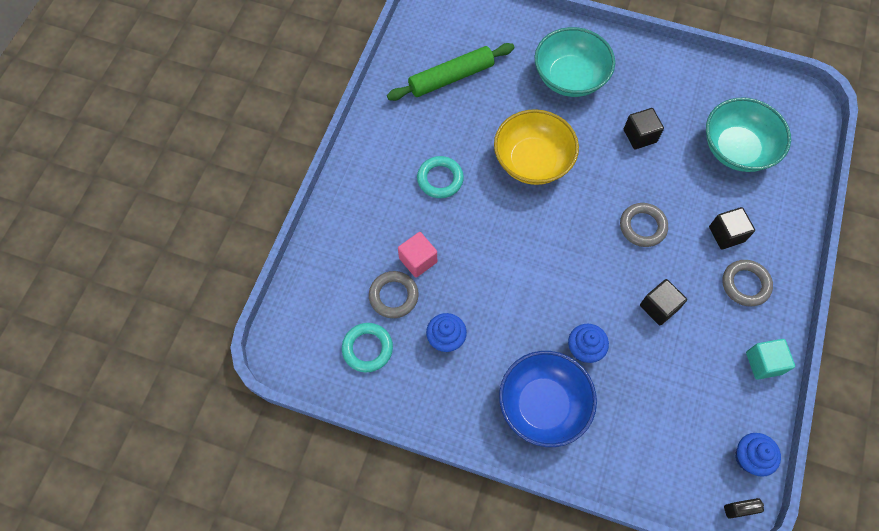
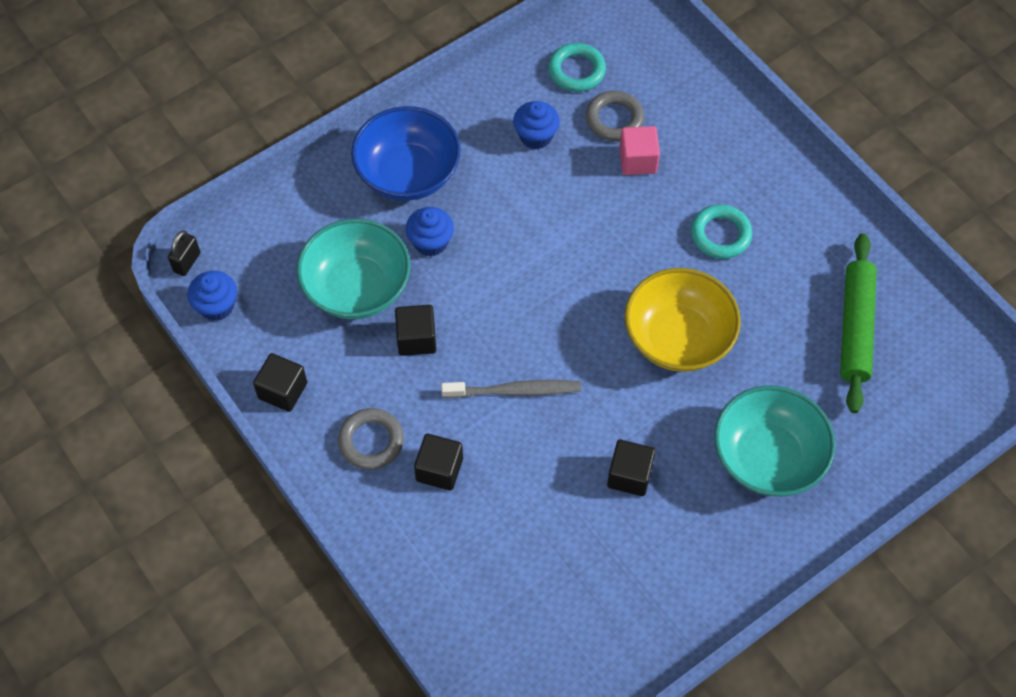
camera: 125 degrees right, 5 degrees down
grey ring [620,203,668,247] -> grey toothbrush [441,380,581,398]
turquoise bowl [706,98,791,172] -> turquoise bowl moved to [297,219,410,319]
turquoise cube [746,339,795,380] -> black cube [253,353,307,412]

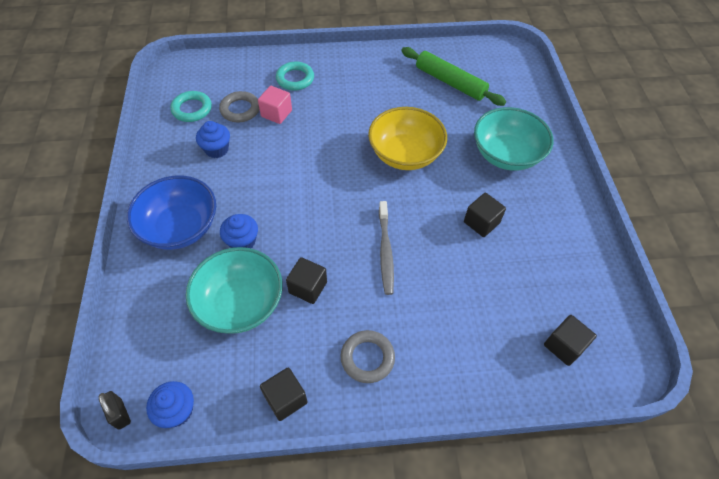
camera: 60 degrees left, 5 degrees down
black cube [414,434,463,491] -> black cube moved to [544,315,597,366]
grey toothbrush [441,380,581,398] -> grey toothbrush turned 150 degrees clockwise [379,201,394,295]
turquoise ring [691,204,752,259] -> turquoise ring moved to [276,62,314,91]

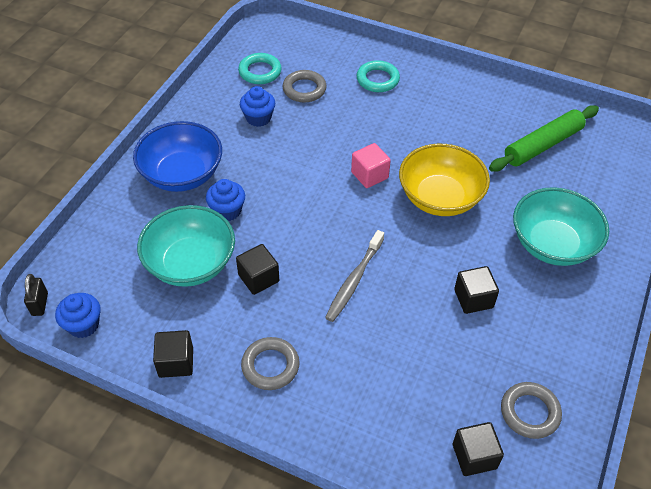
camera: 30 degrees right, 5 degrees down
pink cube [258,86,292,124] -> pink cube moved to [351,143,391,188]
green rolling pin [401,47,506,106] -> green rolling pin turned 75 degrees clockwise [489,105,599,172]
none -> grey ring [501,382,562,439]

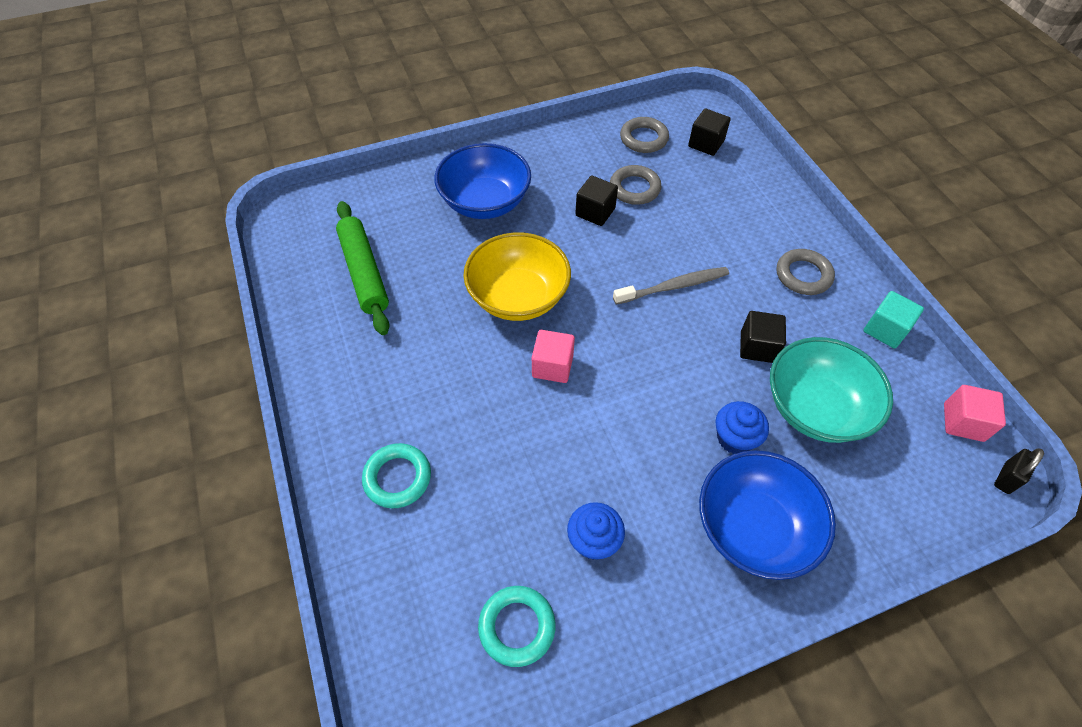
camera: 135 degrees left, 5 degrees up
blue cupcake [55,293,101,338] -> pink cube [944,385,1006,442]
black cube [153,330,193,378] -> turquoise cube [863,291,924,348]
grey ring [283,70,327,102] -> grey ring moved to [610,165,661,205]
green rolling pin [489,105,599,172] -> green rolling pin turned 60 degrees clockwise [336,201,390,335]
turquoise bowl [513,187,609,266] -> blue bowl [434,143,531,219]

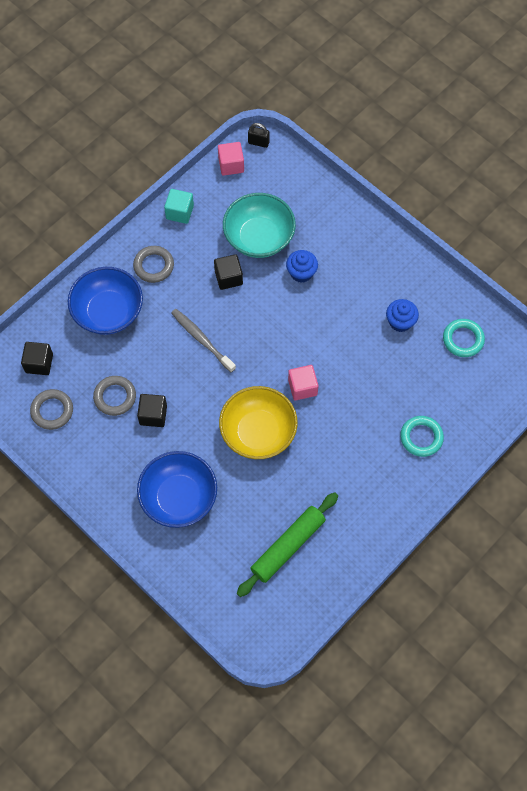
camera: 115 degrees left, 10 degrees up
blue bowl [699,450,836,580] -> blue bowl moved to [68,267,143,335]

